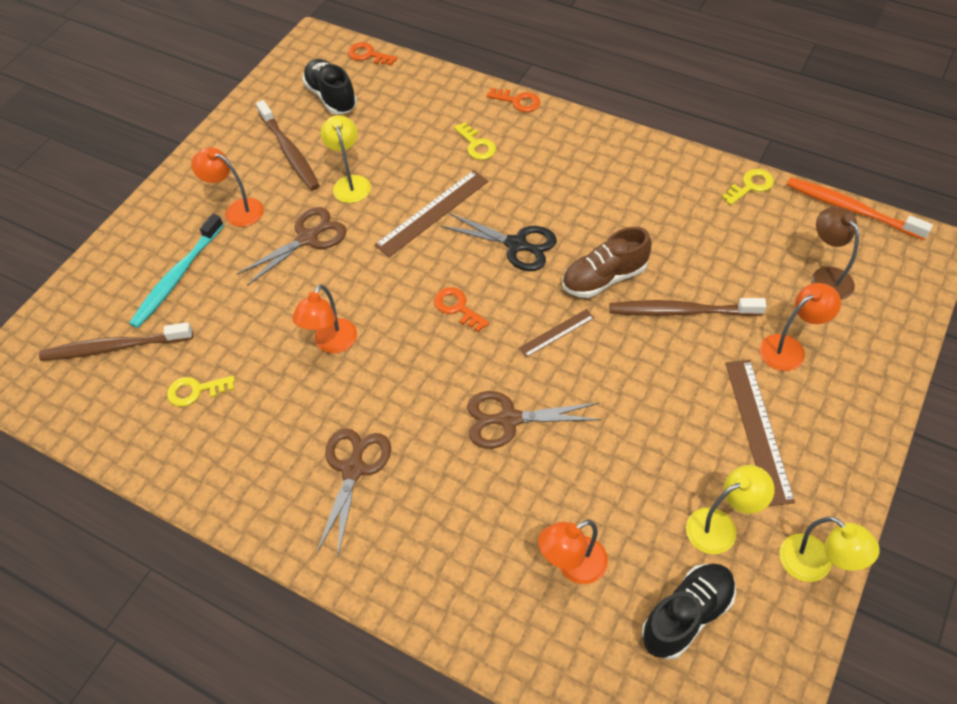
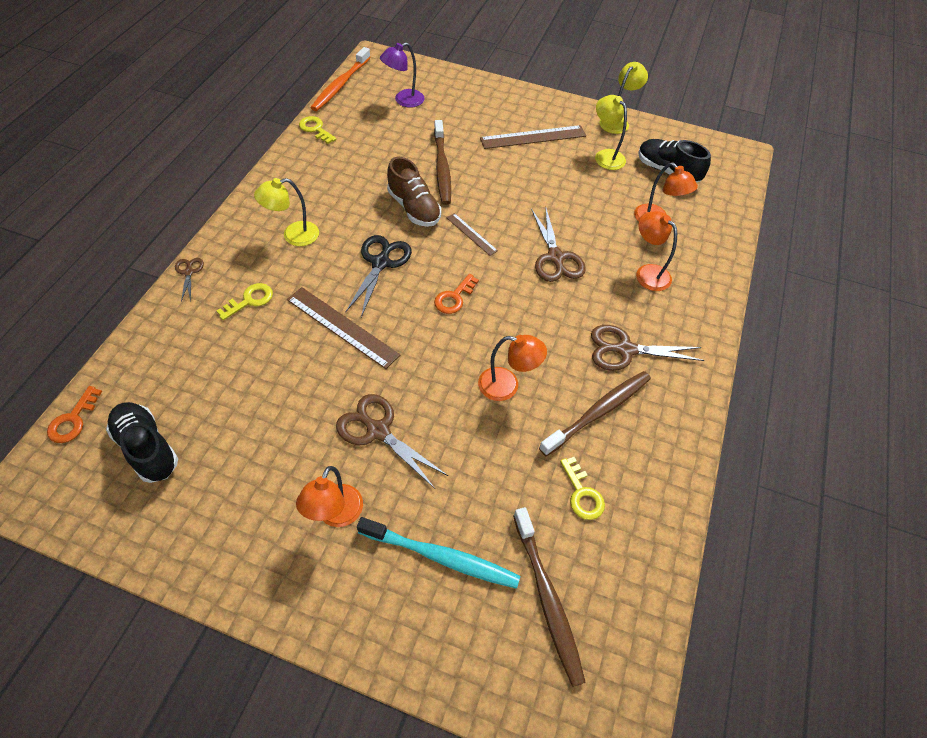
camera: 105 degrees left, 0 degrees up
brown toothbrush [256,100,320,190] -> brown toothbrush moved to [539,371,651,456]
black shoe [302,59,357,114] -> black shoe turned 90 degrees clockwise [106,402,178,483]
yellow lamp [321,115,371,203] -> yellow lamp moved to [254,178,319,246]
orange key [486,88,540,112] -> brown scissors [175,258,204,302]
orange lamp [759,283,841,371] -> orange lamp moved to [636,211,677,291]
brown lamp [811,207,859,300] -> purple lamp [380,42,425,108]

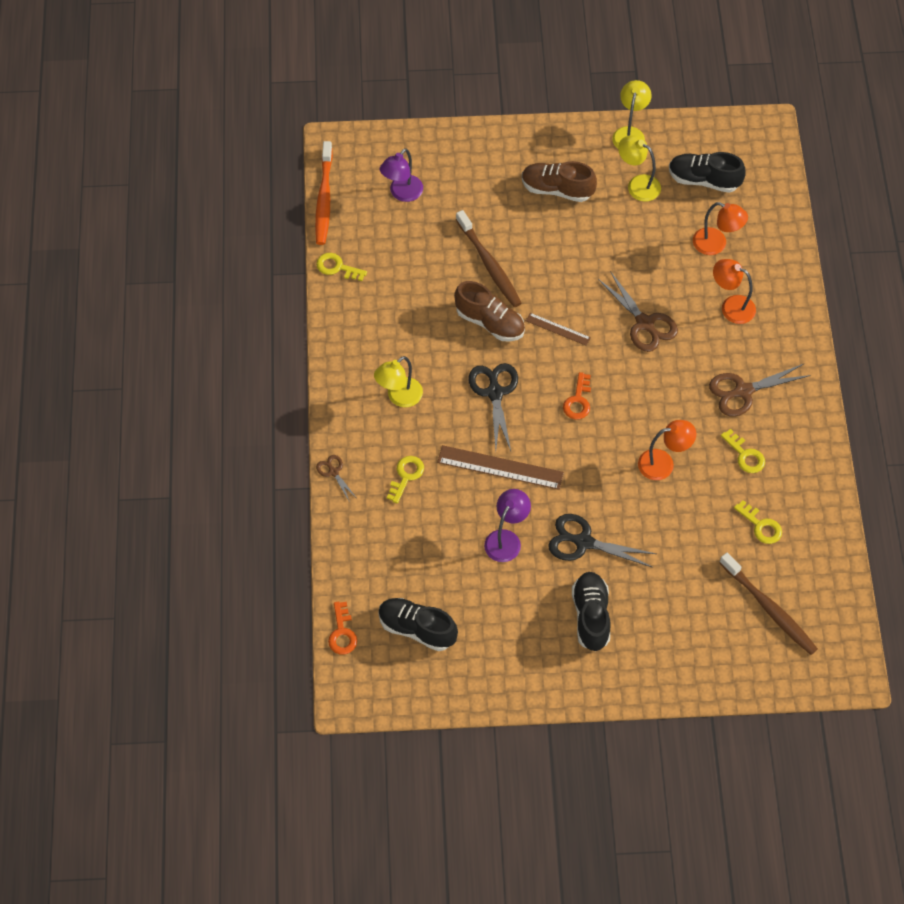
camera: 20 degrees left, 5 degrees up
orange lamp [296,466,363,527] -> black shoe [572,572,610,651]
brown scissors [336,394,448,489] -> black scissors [548,514,656,568]
turquoise toothbrush [357,517,520,589] -> none
brown ruler [480,125,586,149] -> brown shoe [522,161,597,202]
brown toothbrush [539,371,651,456] -> yellow key [721,429,765,473]
none -> purple lamp [484,489,531,562]

